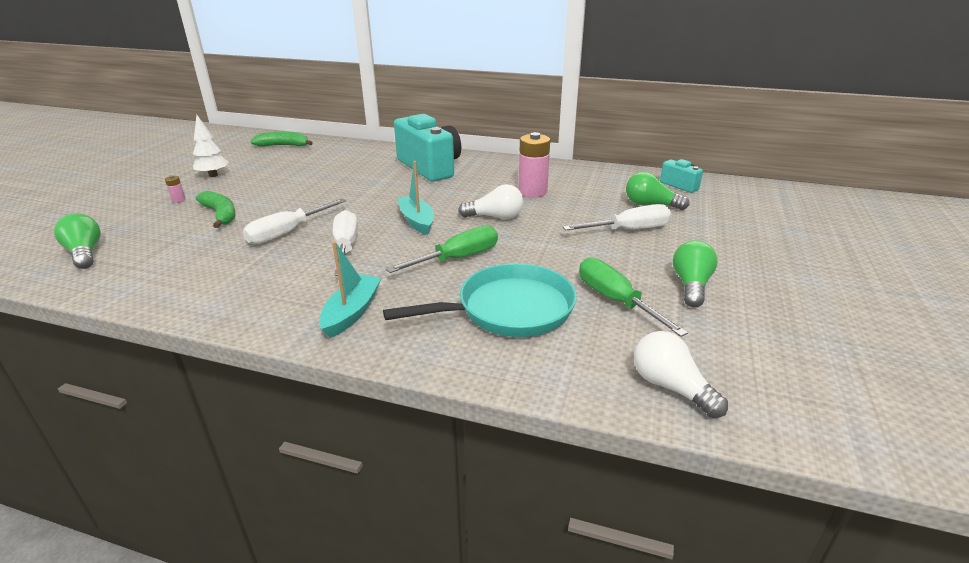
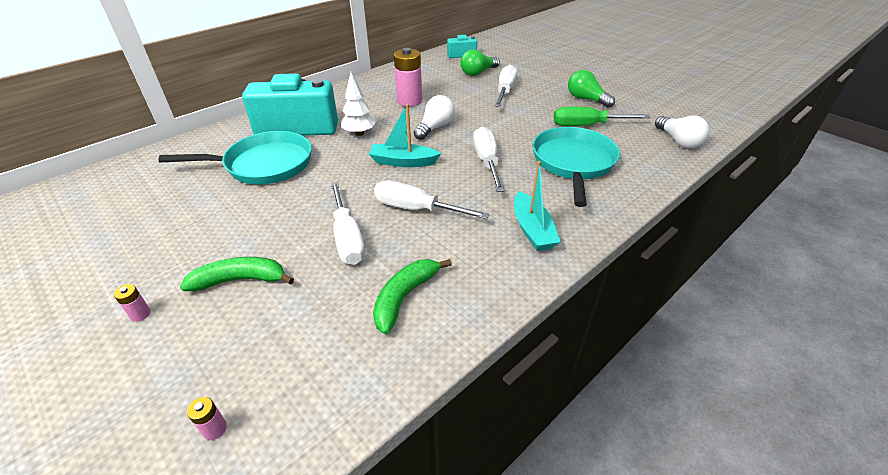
camera: 60 degrees left, 10 degrees up
green light bulb [54,213,101,269] -> pink battery [187,397,227,440]
white tree [193,115,228,177] -> white tree moved to [341,72,376,136]
green banana [251,132,313,147] -> green banana moved to [373,259,452,334]
turquoise boat [319,241,381,338] -> turquoise boat turned 150 degrees counterclockwise [514,161,561,251]
green screwdriver [386,226,498,273] -> white screwdriver [473,127,504,192]
white light bulb [634,331,728,418] -> white light bulb turned 105 degrees counterclockwise [655,115,710,148]
none -> turquoise pan [158,131,312,185]

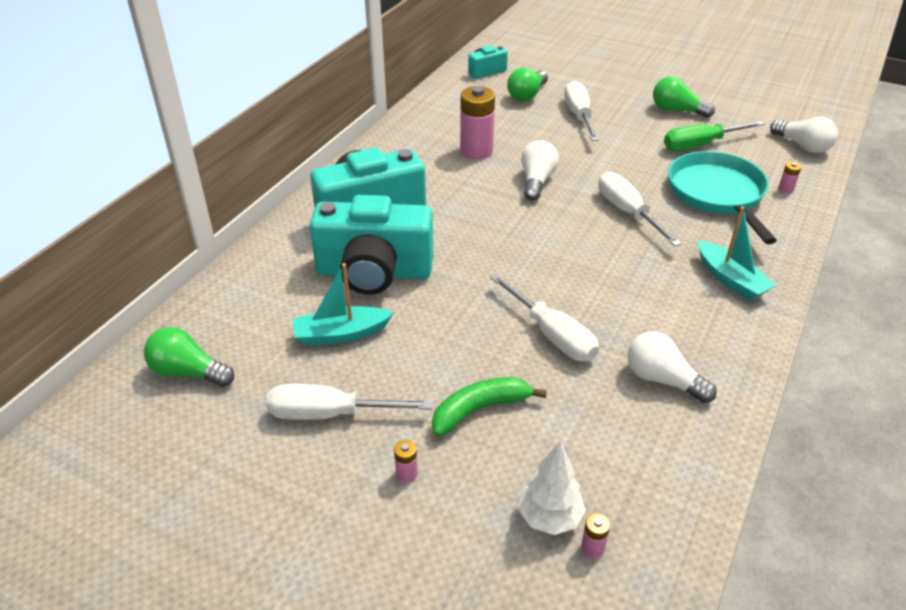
camera: 20 degrees left, 0 degrees up
turquoise pan [158,131,312,185] -> turquoise camera [309,195,433,295]
white tree [341,72,376,136] -> white tree moved to [518,441,586,535]
turquoise boat [369,104,441,167] -> turquoise boat moved to [292,263,394,346]
green banana [373,259,452,334] -> white light bulb [628,332,717,403]
white screwdriver [374,180,490,219] -> white screwdriver moved to [266,384,432,420]
none -> green light bulb [144,327,234,387]
none -> pink battery [778,162,802,194]

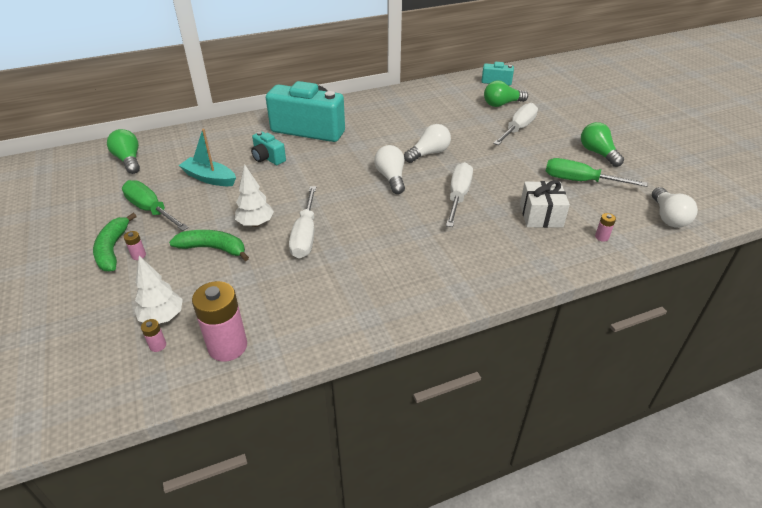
camera: 40 degrees right, 0 degrees up
white screwdriver [266,384,432,420] -> green screwdriver [122,180,189,231]
turquoise camera [309,195,433,295] -> turquoise camera [251,131,286,165], size x0.47
pink battery [460,86,495,159] -> pink battery moved to [192,281,247,362]
white light bulb [628,332,717,403] -> white light bulb moved to [374,145,405,194]
turquoise pan [668,151,777,244] -> white gift [520,180,570,228]
turquoise boat [698,206,776,300] -> none
none -> green banana [93,213,137,272]
none -> white tree [235,164,274,227]

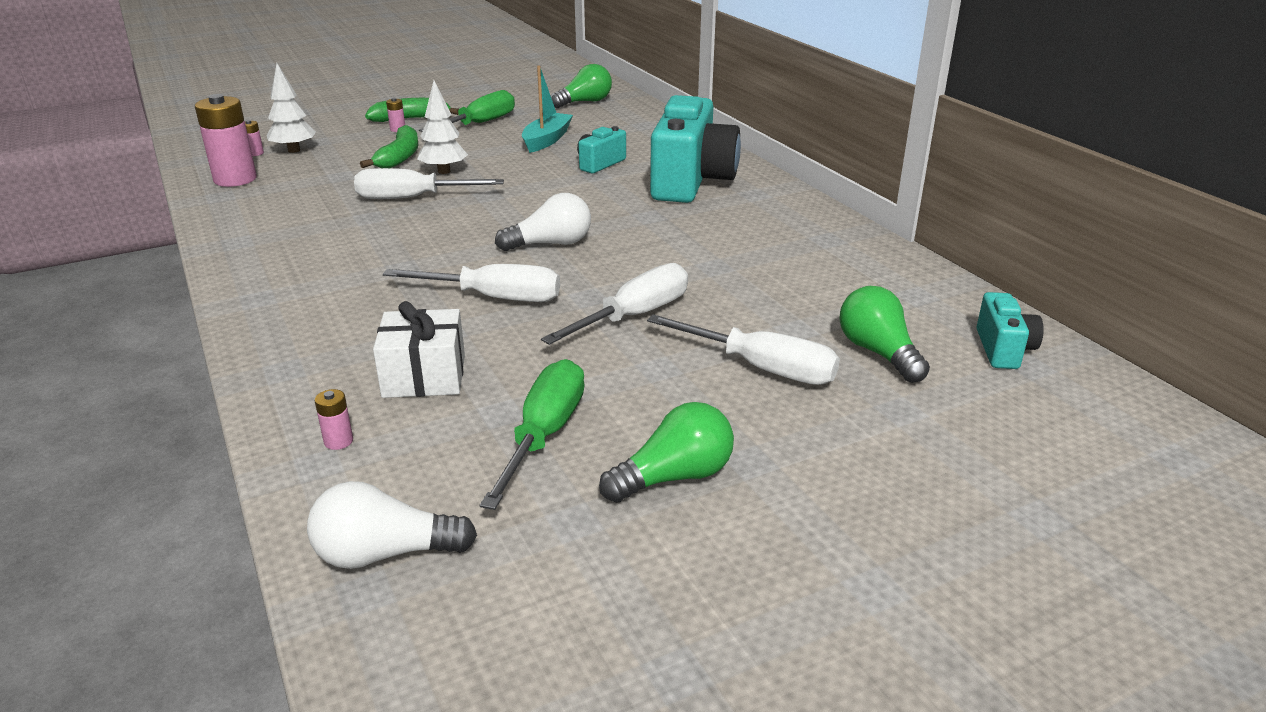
camera: 85 degrees right, 10 degrees down
white light bulb [404,124,451,163] -> none
none -> white screwdriver [541,263,688,345]

